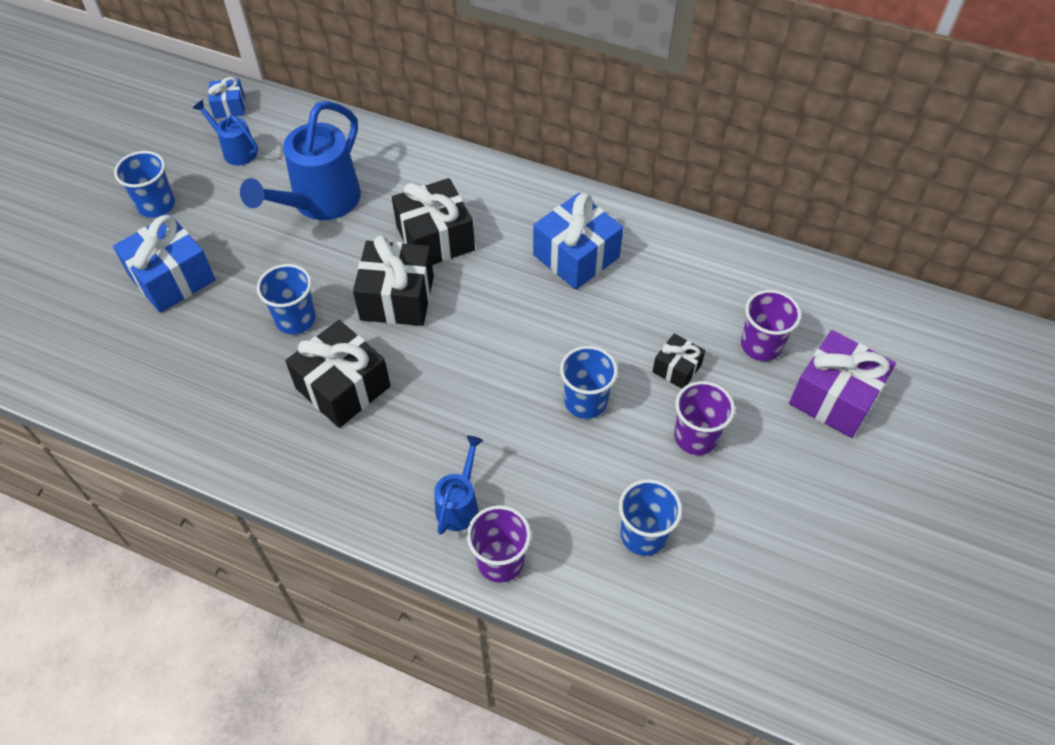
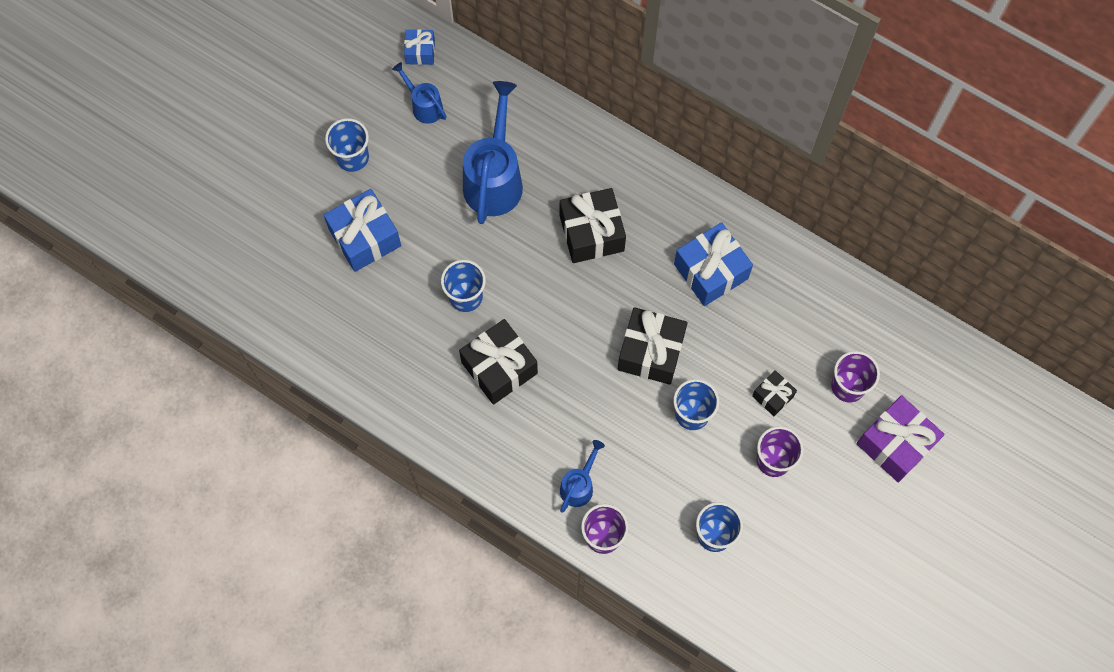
camera: 10 degrees right, 15 degrees up
blue watering can [240,101,361,220] -> blue watering can turned 150 degrees clockwise [463,81,523,224]
black gift [353,235,434,326] -> black gift moved to [618,307,688,385]

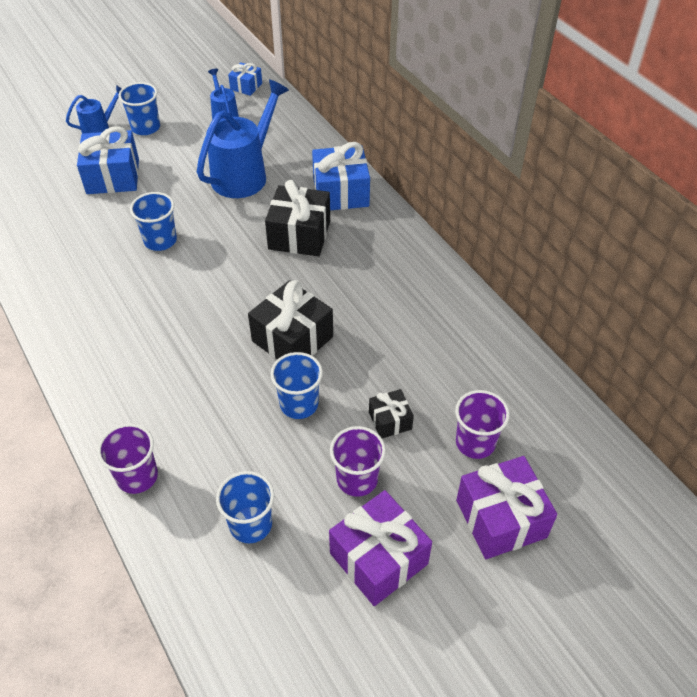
camera: 25 degrees right, 20 degrees down
black gift [459,319,538,405] -> none
blue watering can [560,440,605,513] -> blue watering can moved to [66,85,122,134]
blue gift [674,222,753,306] -> blue gift moved to [312,142,370,210]
none -> purple gift [329,490,432,606]

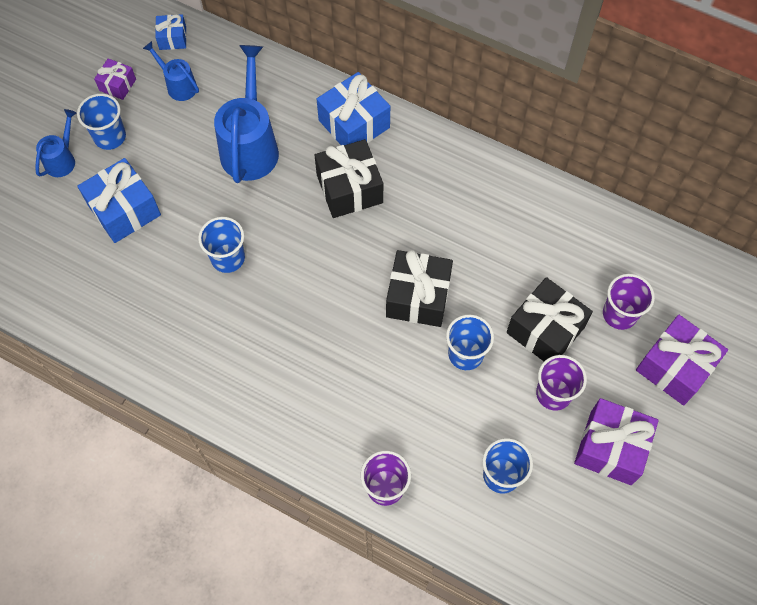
camera: 30 degrees left, 15 degrees up
black gift [369,389,414,438] -> black gift [507,277,593,361], size x1.86
none -> purple gift [94,58,136,100]

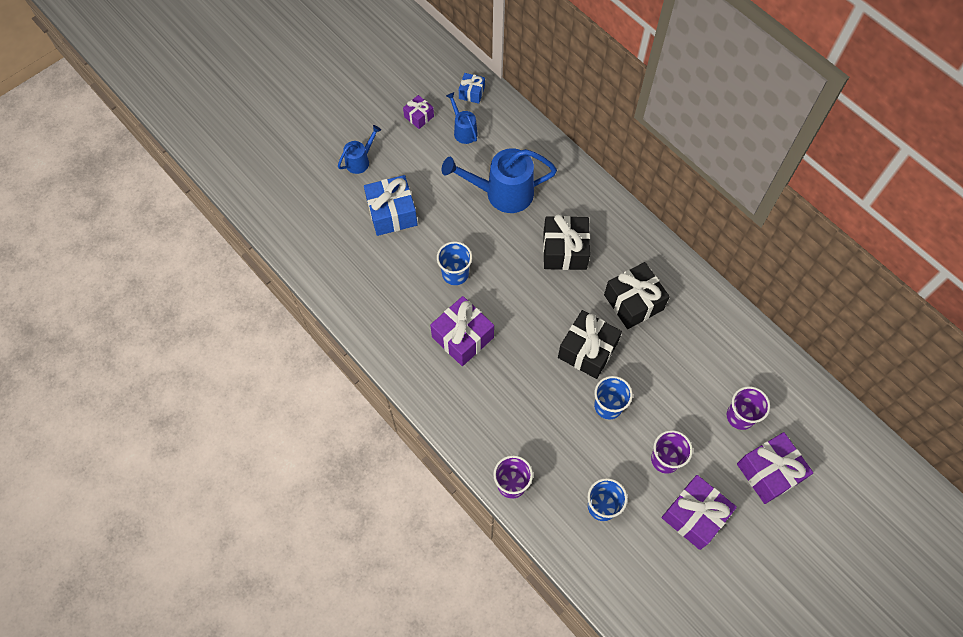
camera: 20 degrees right, 0 degrees up
blue cup [77,94,126,150] -> none
blue watering can [214,45,279,183] -> blue watering can turned 120 degrees counterclockwise [442,148,557,213]
blue gift [317,72,390,145] -> none
black gift [507,277,593,361] -> black gift moved to [604,262,670,329]
none -> purple gift [430,296,494,366]

